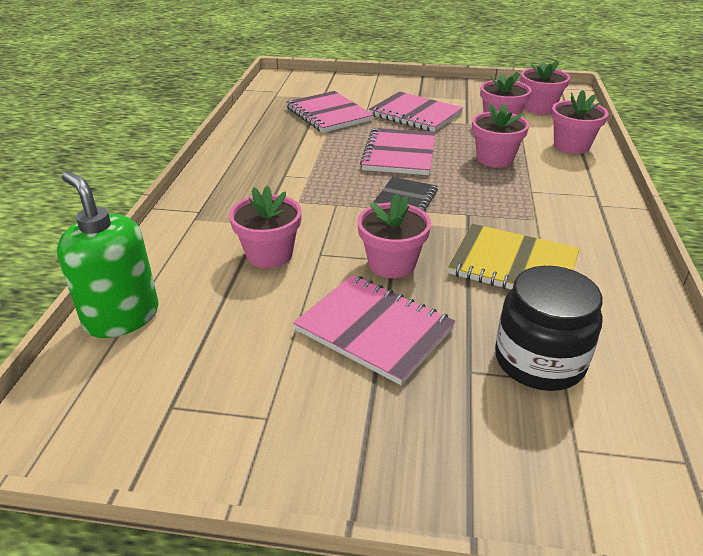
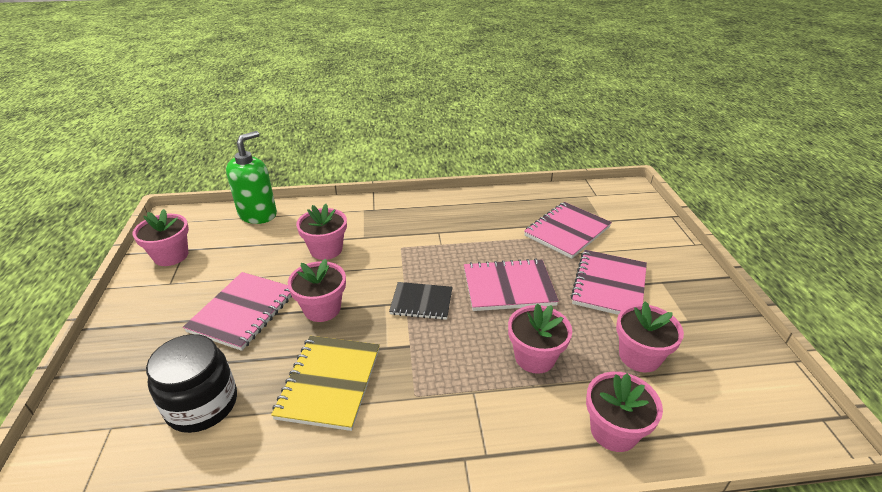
camera: 75 degrees right, 0 degrees up
pink flower pot [520,60,570,115] -> pink flower pot moved to [132,209,189,266]

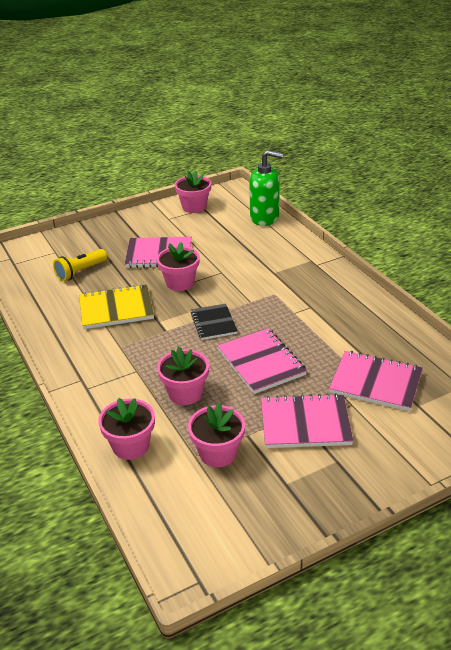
camera: 70 degrees right, 0 degrees up
black jar [146,334,237,433] -> yellow flashlight [53,249,107,281]
pink flower pot [296,204,347,260] -> none

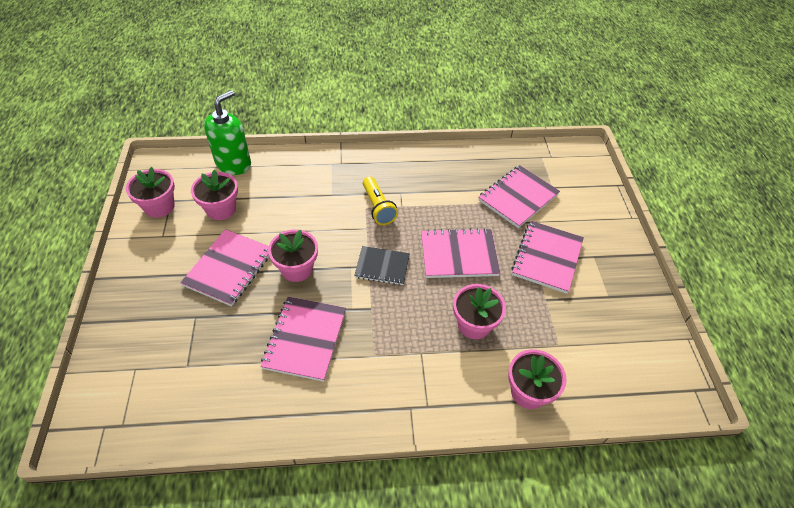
camera: 70 degrees left, 15 degrees up
yellow flashlight [53,249,107,281] -> yellow flashlight moved to [363,177,398,225]
yellow notebook [79,284,154,329] -> pink notebook [261,297,346,382]
pink flower pot [188,403,245,467] -> pink flower pot moved to [191,170,238,220]

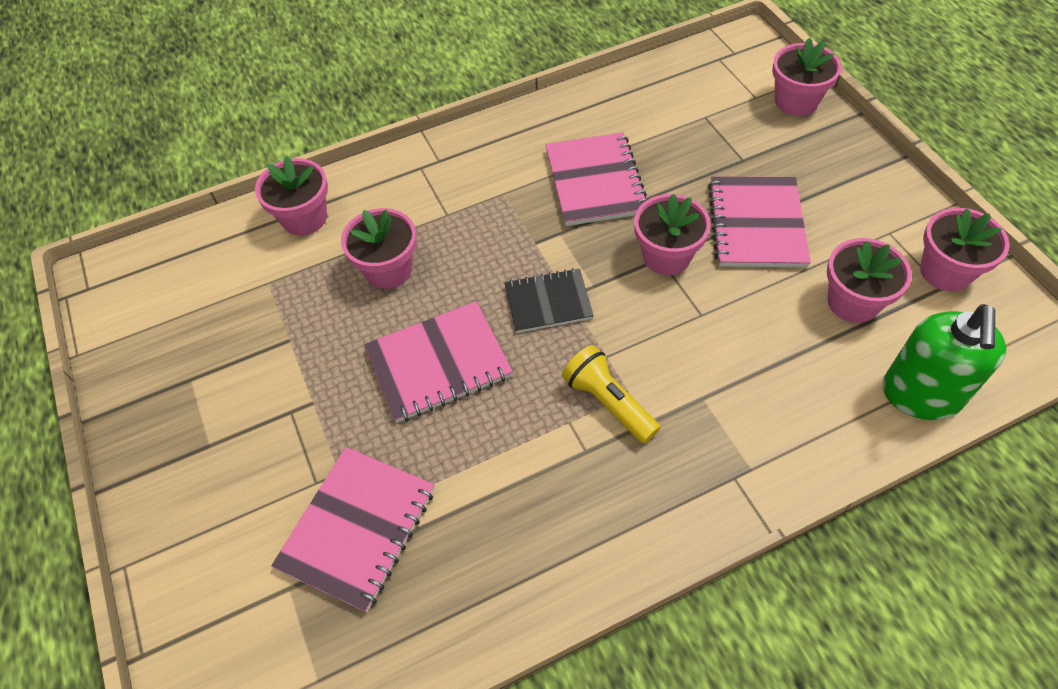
camera: 165 degrees right, 5 degrees up
pink notebook [512,221,584,294] -> none
none -> pink flower pot [772,38,841,116]

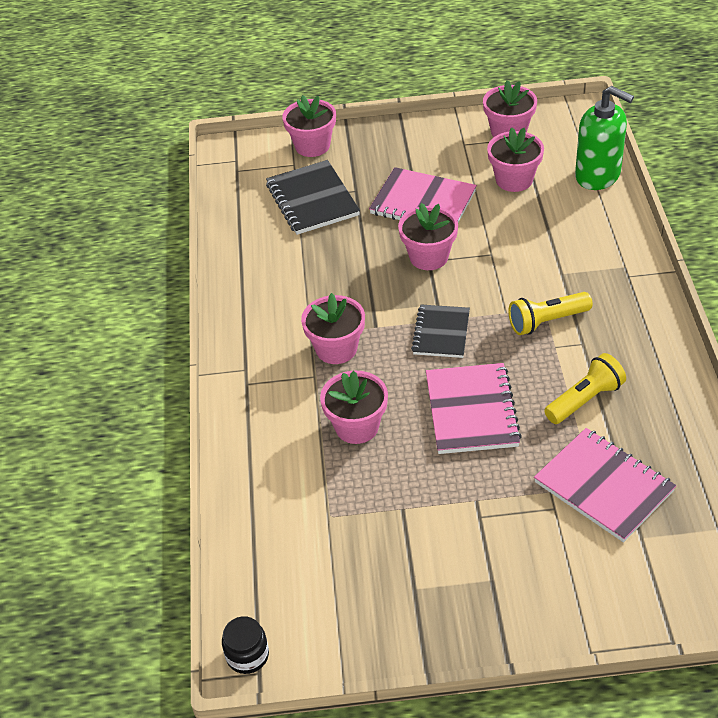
camera: 70 degrees left, 10 degrees down
pink flower pot [255,156,328,236] -> pink flower pot moved to [301,293,365,364]
pink notebook [546,133,648,226] -> none
none -> black jar [222,616,269,674]
none -> black notebook [266,160,360,235]
none -> yellow flashlight [544,353,626,424]

